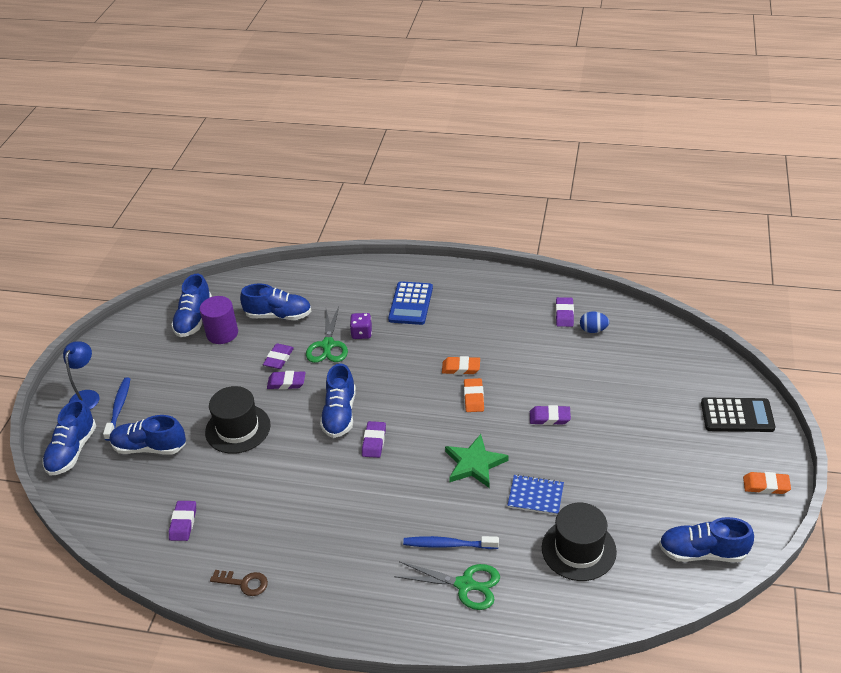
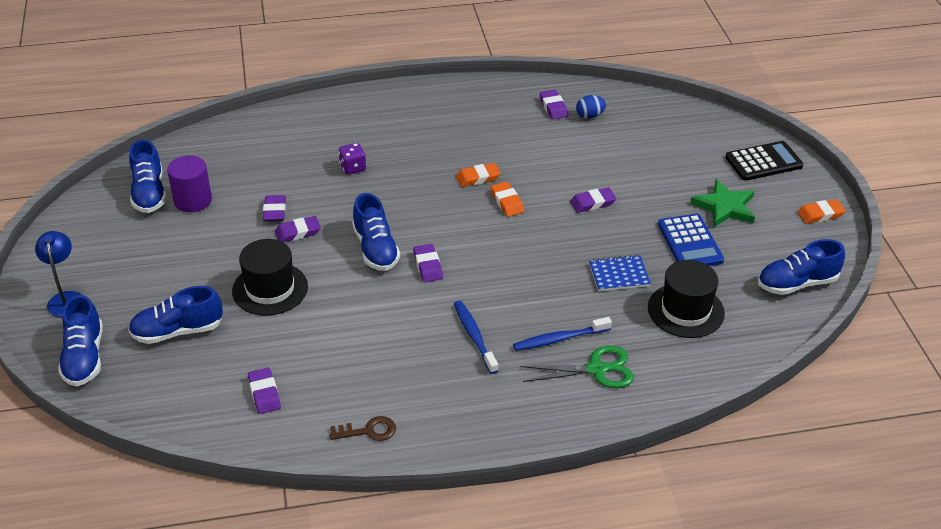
camera: 25 degrees left, 0 degrees up
blue toothbrush [103,377,130,441] -> blue toothbrush moved to [454,301,498,374]
blue shoe [240,283,312,320] -> none
green scissors [306,306,348,363] -> none
blue calculator [388,281,433,325] -> blue calculator moved to [658,214,724,266]
green star [445,434,509,488] -> green star moved to [690,179,755,227]

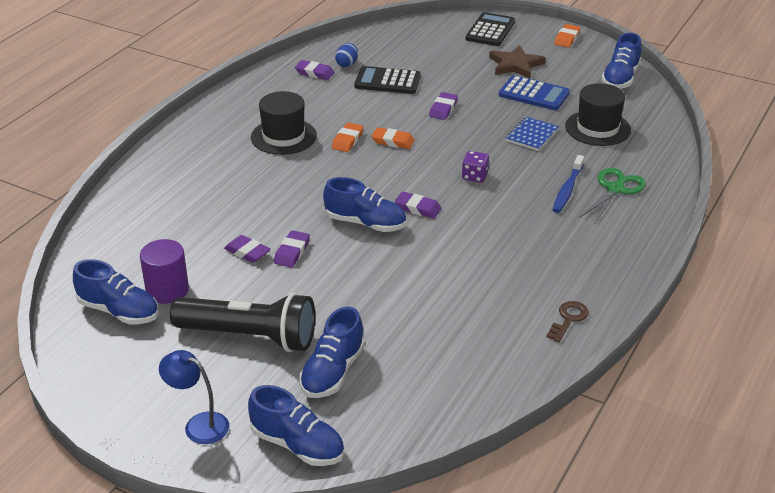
camera: 50 degrees left, 5 degrees down
black hat [232,239,308,316] -> black hat moved to [251,91,317,155]
purple eraser [248,368,281,414] -> none
purple dice [339,143,366,174] -> purple dice moved to [462,151,489,182]
blue toothbrush [454,301,498,374] -> none
green star [690,179,755,227] -> brown star [489,45,546,79]
none -> black flashlight [170,293,315,352]
none -> black calculator [354,66,421,94]

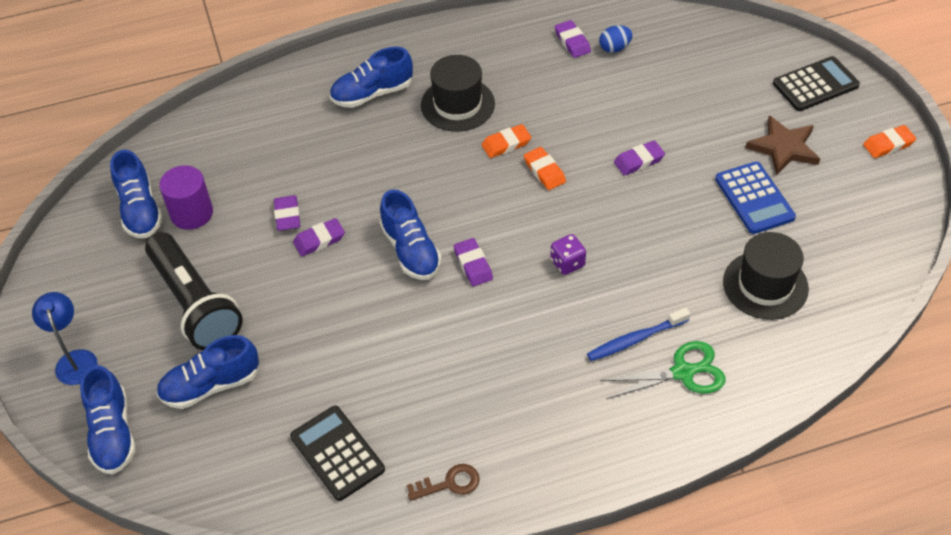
camera: 45 degrees right, 15 degrees up
black calculator [354,66,421,94] -> black calculator moved to [290,406,385,501]
blue notebook [505,117,559,151] -> none
blue shoe [601,33,642,89] -> blue shoe moved to [330,47,413,108]

